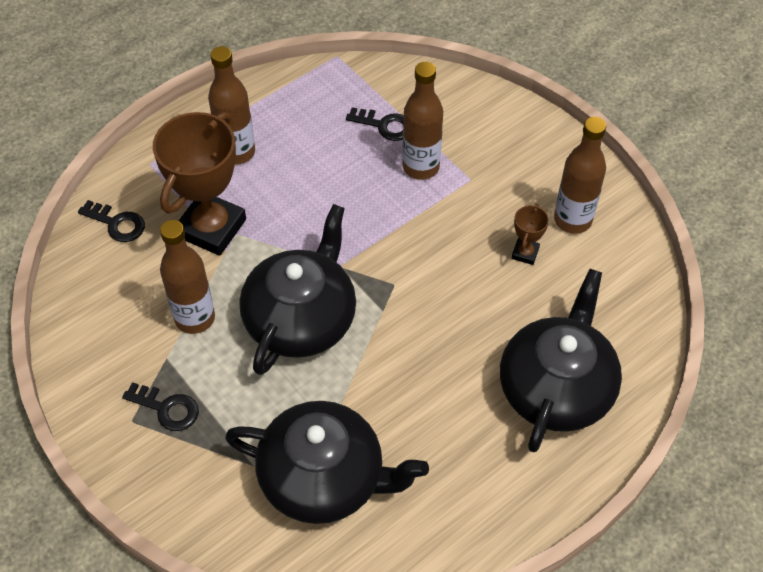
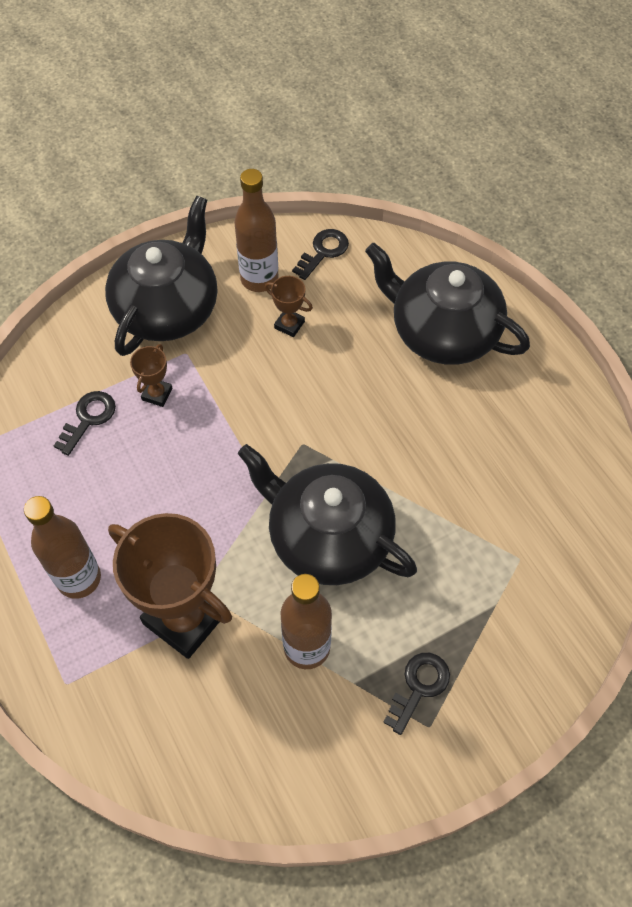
camera: 80 degrees left, 5 degrees up
black key [78,200,145,242] -> black key moved to [292,229,349,280]
black teapot [225,401,429,524] -> black teapot moved to [105,195,218,356]
brown bottle [402,62,443,180] -> brown trophy [130,344,173,407]

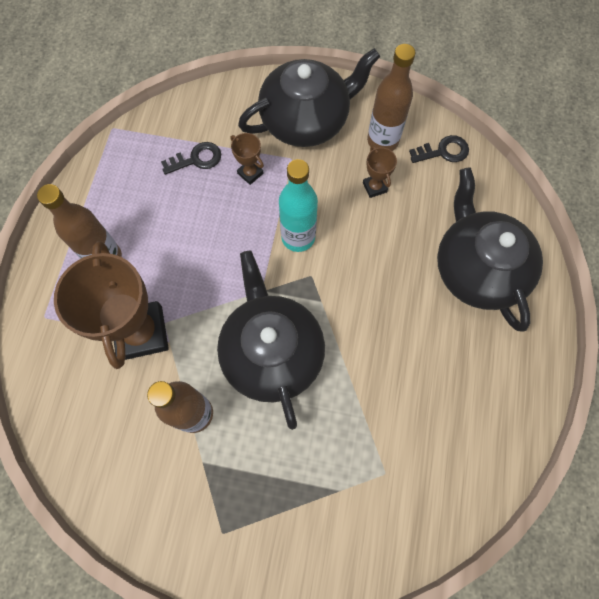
camera: 40 degrees right, 10 degrees up
brown trophy [130,344,173,407] -> brown trophy turned 75 degrees clockwise [230,133,264,185]
black key [383,653,450,735] -> none
none -> turquoise bottle [279,159,318,252]

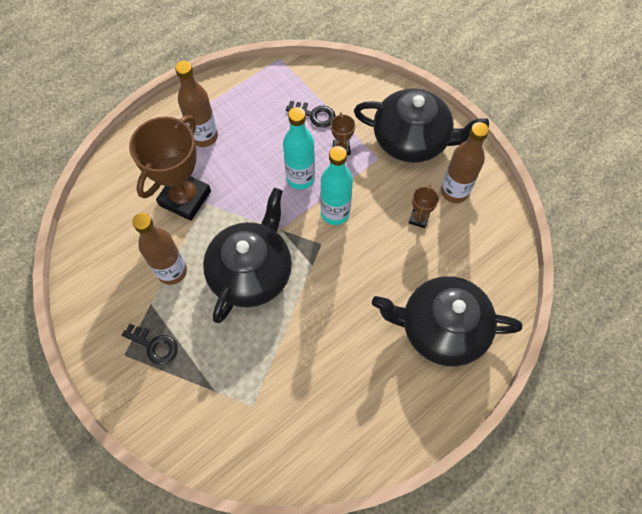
camera: 40 degrees right, 5 degrees down
black key [409,135,469,163] -> black key moved to [122,324,178,365]
black teapot [437,167,543,332] -> black teapot turned 105 degrees counterclockwise [372,276,522,366]
none -> turquoise bottle [283,107,315,190]

